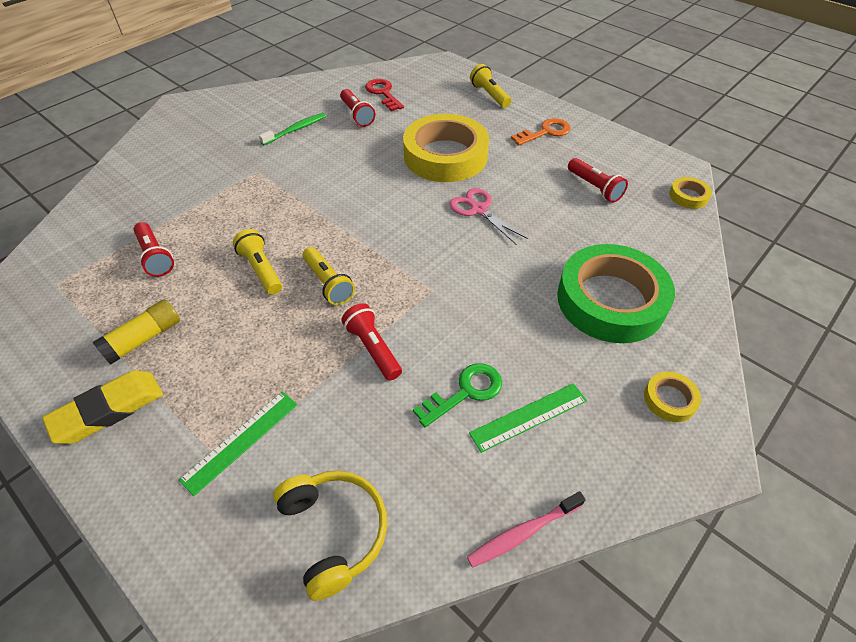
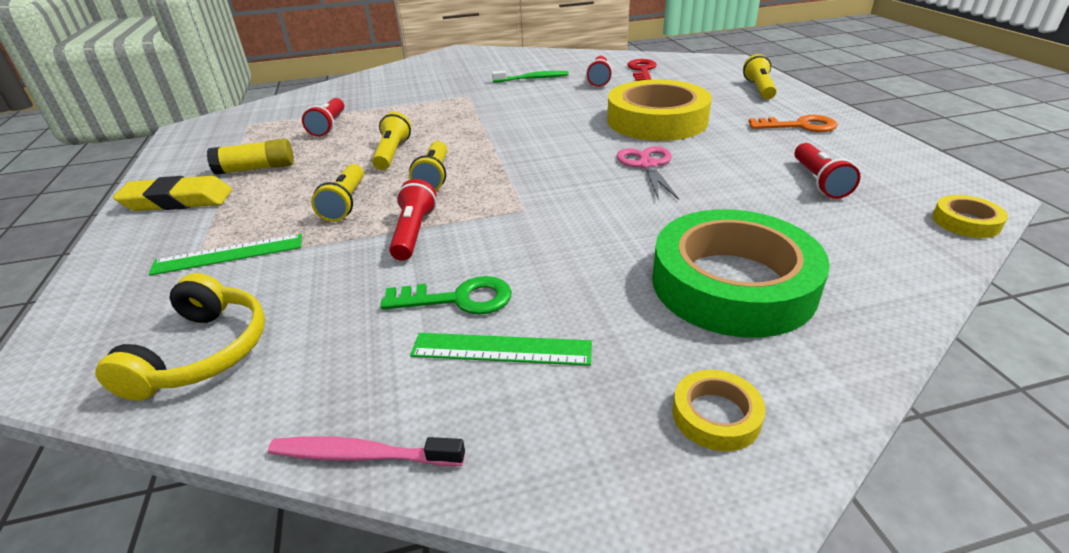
camera: 35 degrees right, 15 degrees down
none -> yellow flashlight [311,164,364,222]

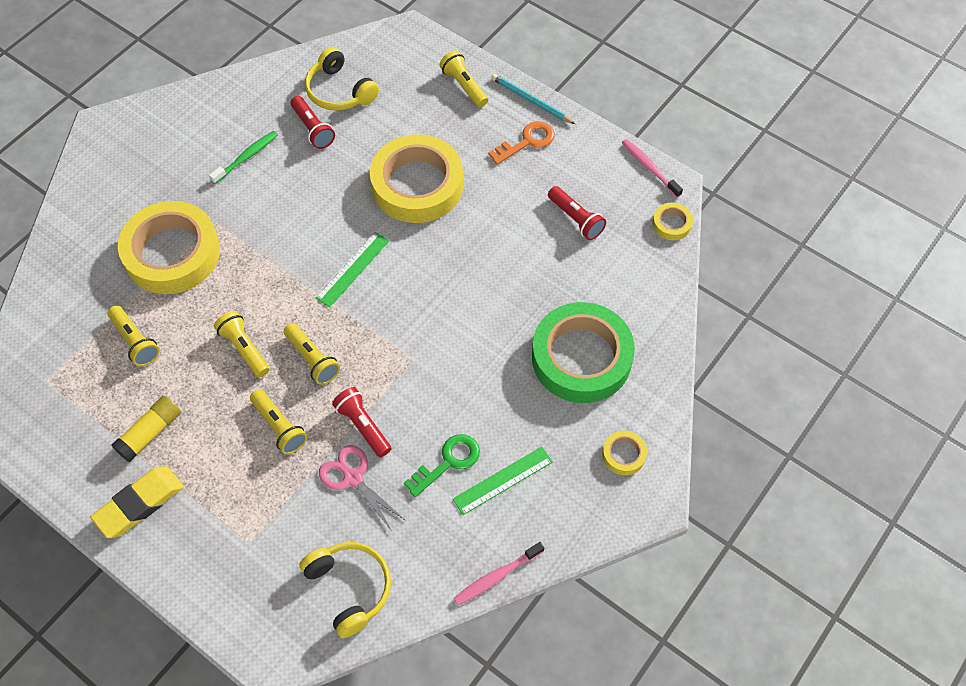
camera: 40 degrees left, 25 degrees up
green ruler [149,234,302,276] -> green ruler moved to [316,232,389,307]
red flashlight [302,98,344,137] -> yellow flashlight [108,305,159,366]
pink scissors [616,146,679,200] -> pink scissors moved to [319,445,406,531]
red key [627,59,657,81] -> yellow headphones [305,47,379,111]
none -> yellow tape [118,201,220,294]
none -> turquoise pencil [491,74,575,124]
none -> pink toothbrush [622,139,683,198]

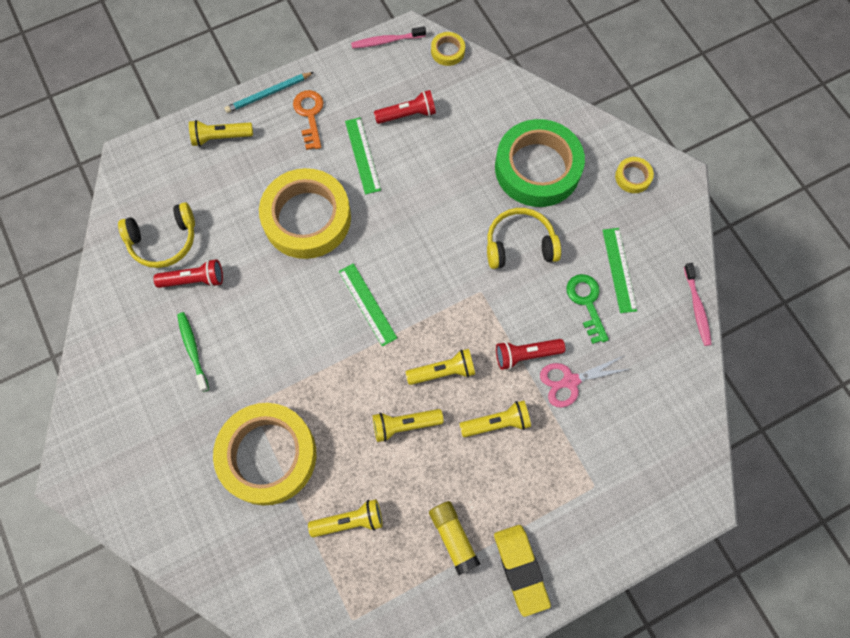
camera: 65 degrees left, 10 degrees up
yellow headphones [300,542,391,638] -> yellow headphones moved to [487,208,561,269]
none -> green ruler [345,118,381,194]

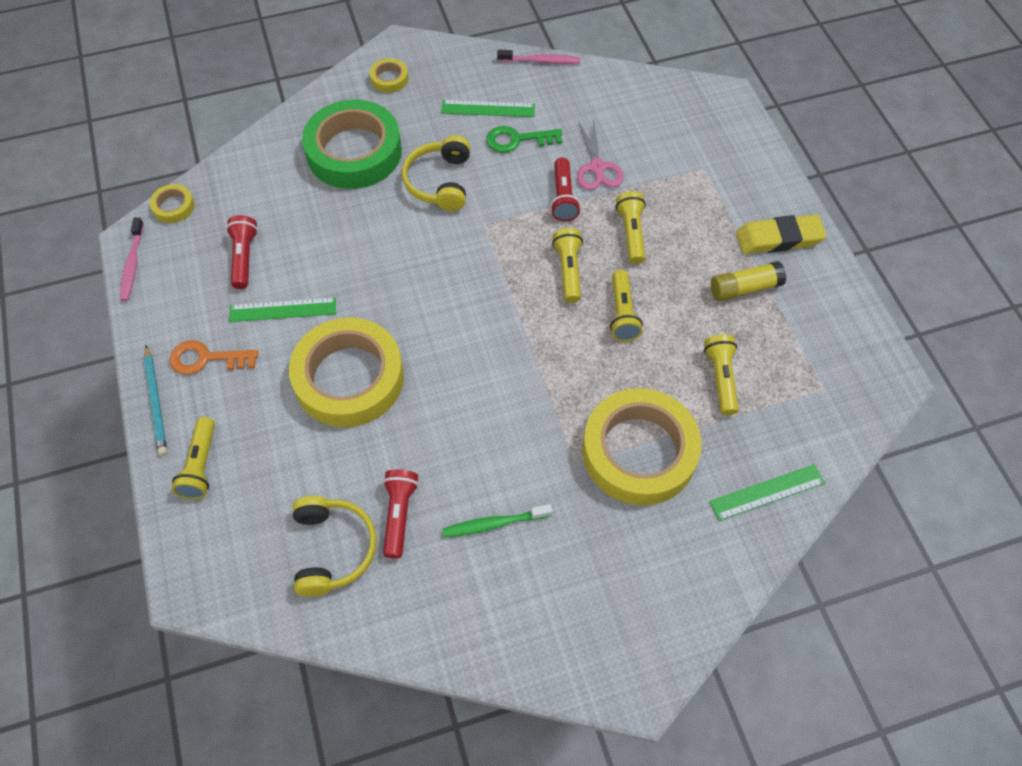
camera: 80 degrees left, 10 degrees down
green ruler [339,263,397,347] -> green ruler moved to [710,464,825,521]

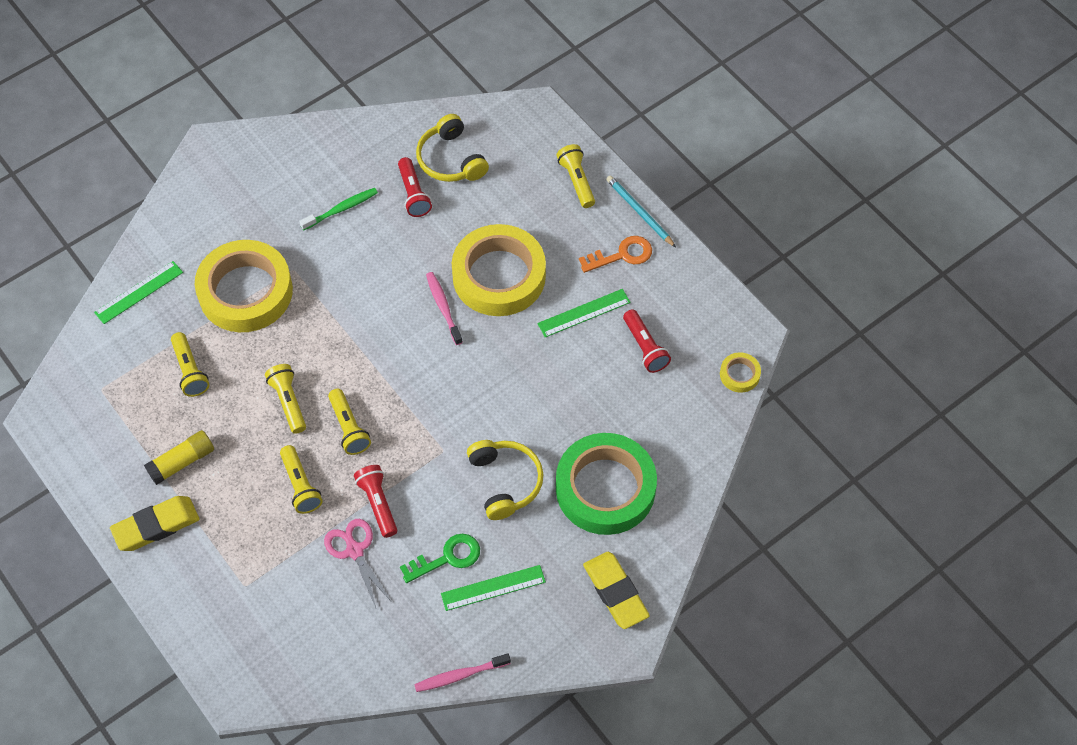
camera: 160 degrees right, 0 degrees up
pink toothbrush [120,217,144,301] -> pink toothbrush moved to [426,272,463,345]
yellow tape [370,58,408,93] -> yellow eraser [583,552,650,629]

